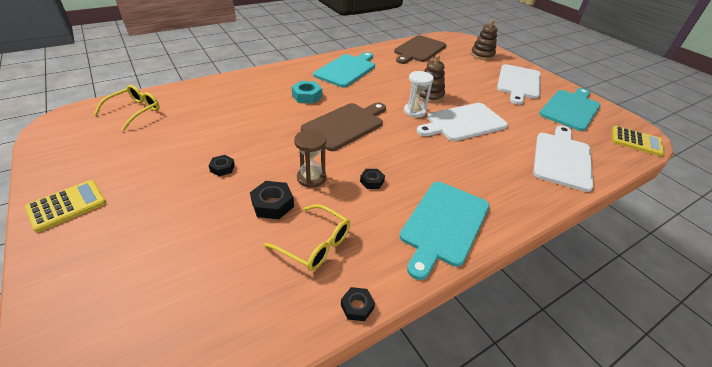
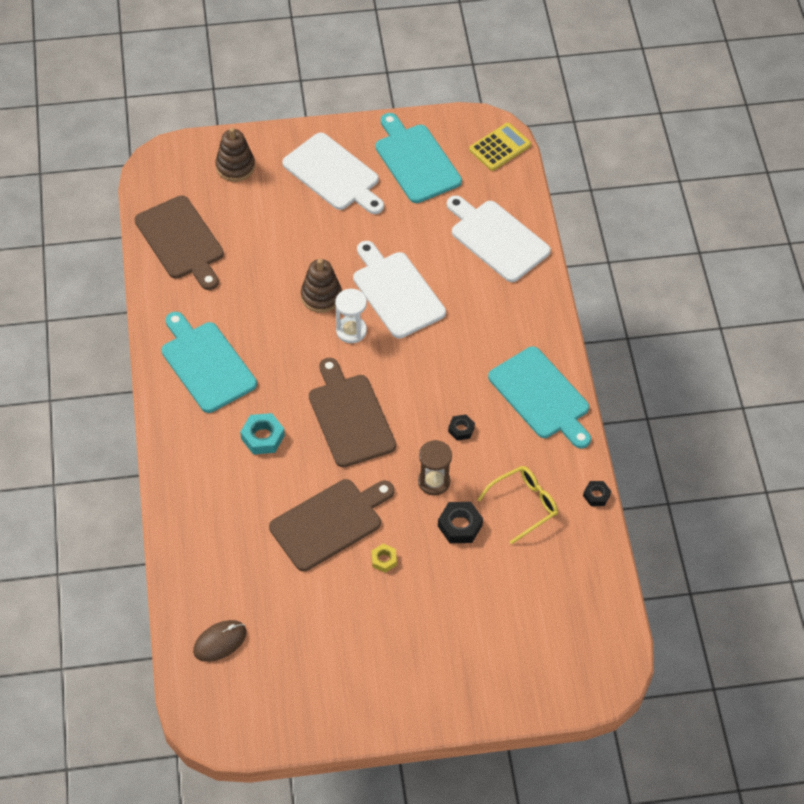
camera: 65 degrees left, 15 degrees up
yellow calculator [25,180,106,232] -> none
yellow glasses [94,85,159,131] -> brown mouse [193,620,247,662]
black nut [209,155,235,176] -> yellow nut [371,544,397,573]
white cutting board [417,103,508,141] -> white cutting board turned 150 degrees clockwise [353,241,446,339]
none -> brown cutting board [269,479,394,571]

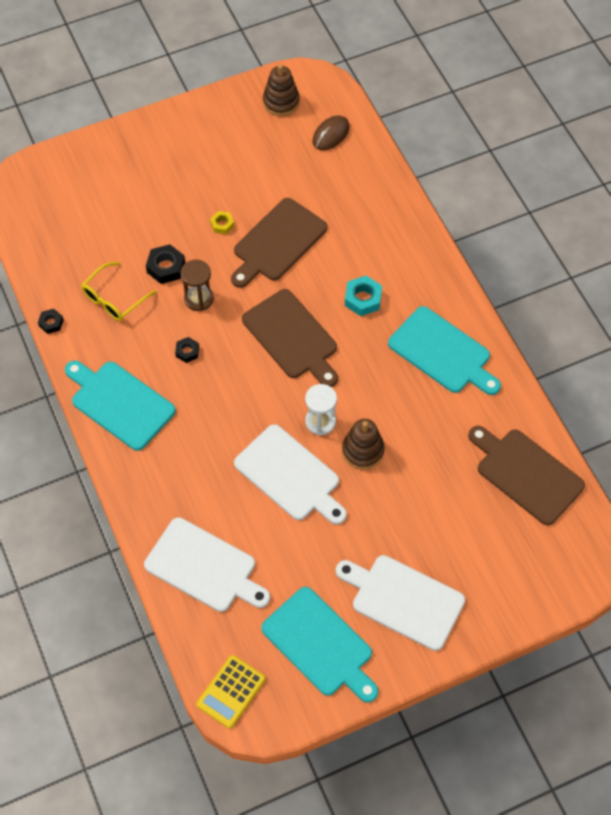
camera: 165 degrees right, 5 degrees up
brown stacking toy [215,128,255,182] -> brown stacking toy moved to [263,64,300,116]

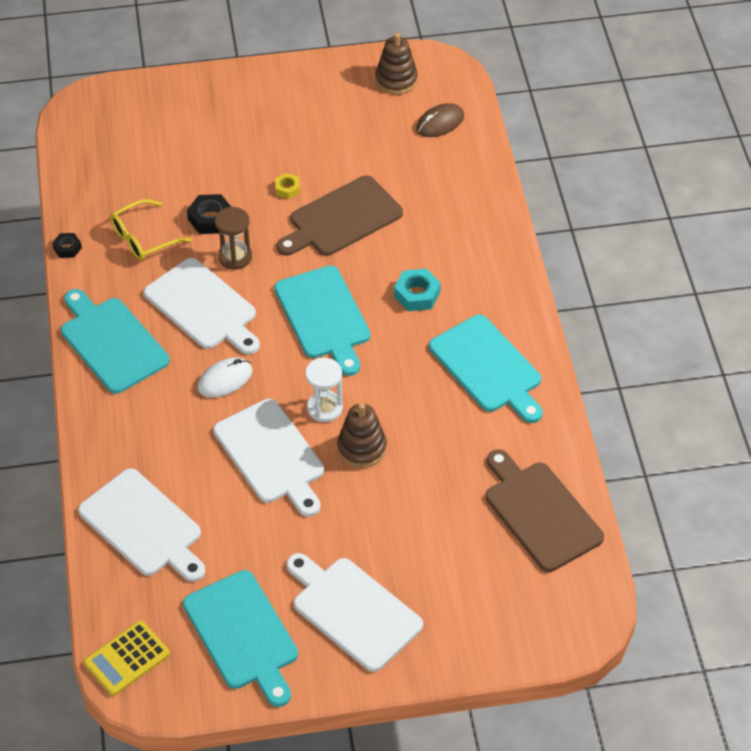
camera: 15 degrees right, 10 degrees down
black nut [175,337,199,363] -> white cutting board [144,258,260,355]
brown cutting board [242,289,338,387] -> turquoise cutting board [274,265,371,376]
none -> white mouse [198,358,252,398]

